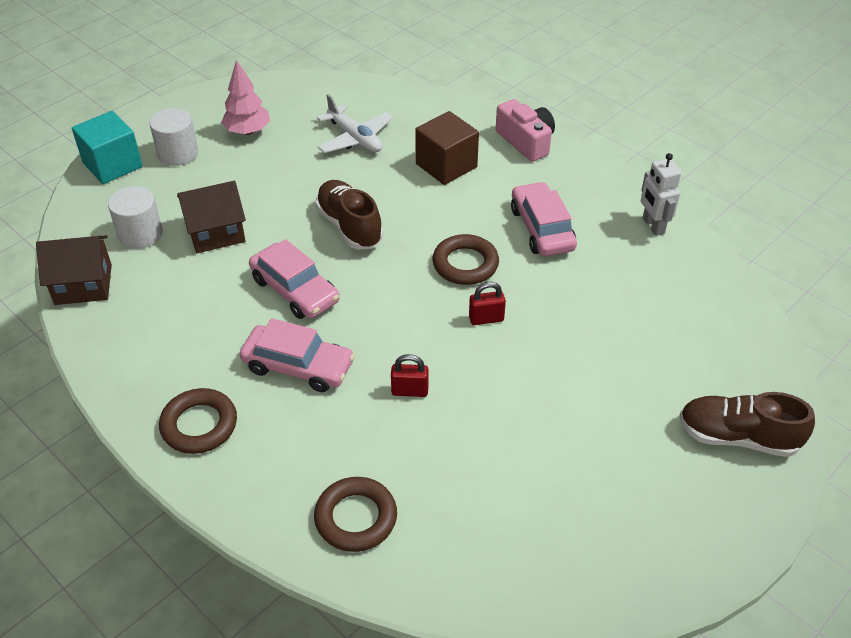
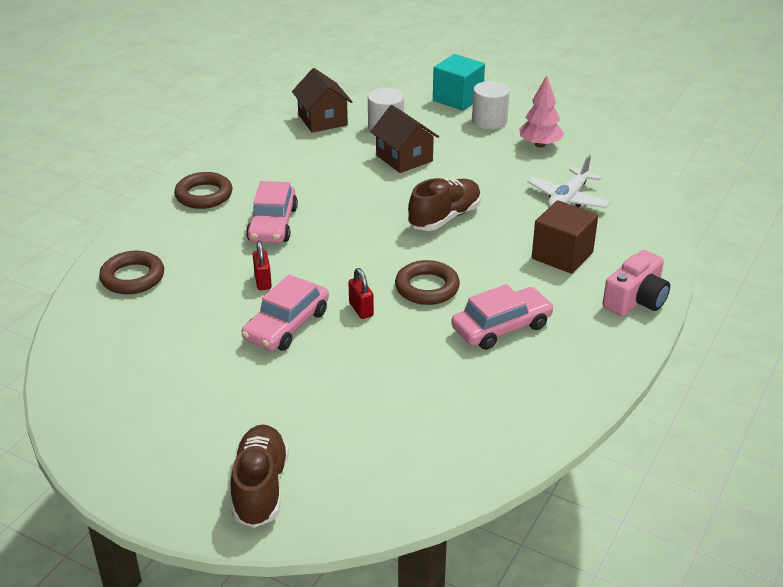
camera: 75 degrees right, 10 degrees down
pink car [249,239,340,319] -> pink car moved to [242,274,329,351]
white robot [641,153,681,236] -> none

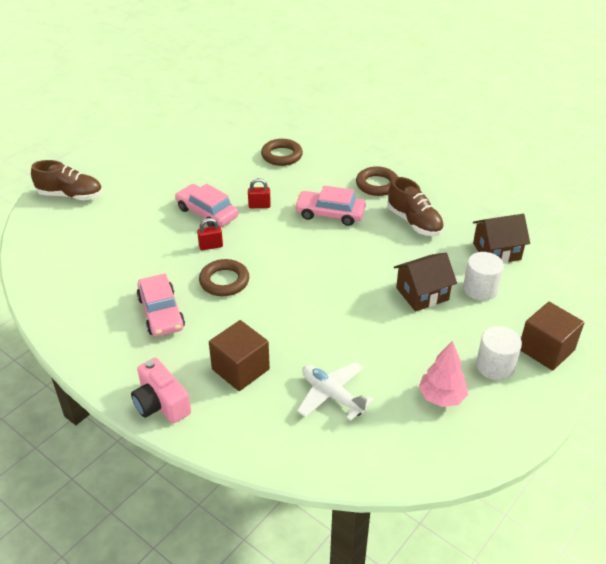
camera: 100 degrees right, 5 degrees up
brown shoe [408,178,481,231] -> brown shoe moved to [387,177,444,236]
turquoise cube [433,54,485,111] -> brown cube [520,302,584,371]

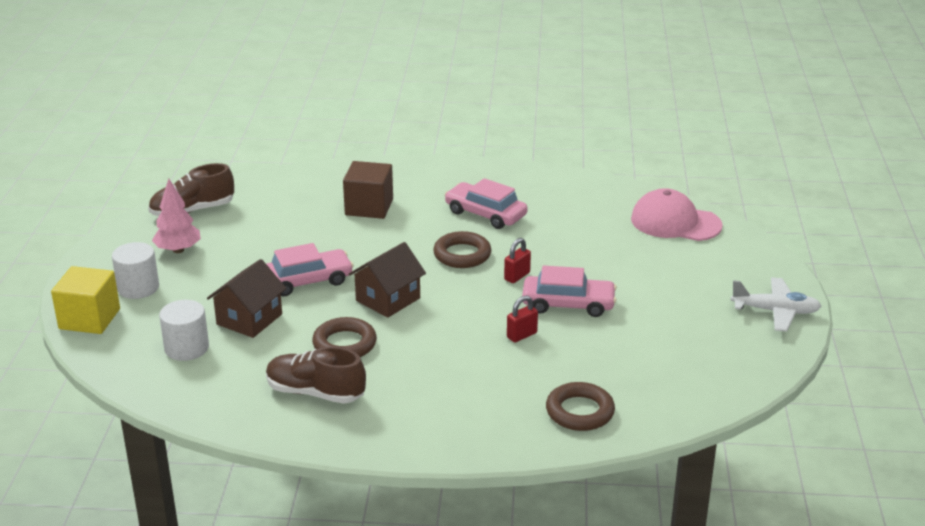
camera: 145 degrees right, 10 degrees down
brown shoe [31,160,102,200] -> brown shoe moved to [148,163,234,216]
pink camera [131,358,191,424] -> none
pink car [294,185,366,226] -> pink car moved to [266,243,354,296]
white plane [297,362,374,421] -> white plane moved to [731,277,821,331]
brown ring [356,166,398,196] -> brown ring moved to [312,317,377,357]
brown house [473,214,530,263] -> brown house moved to [349,242,426,318]
brown cube [520,302,584,371] -> yellow cube [51,266,120,334]
none -> pink cap [631,188,723,241]

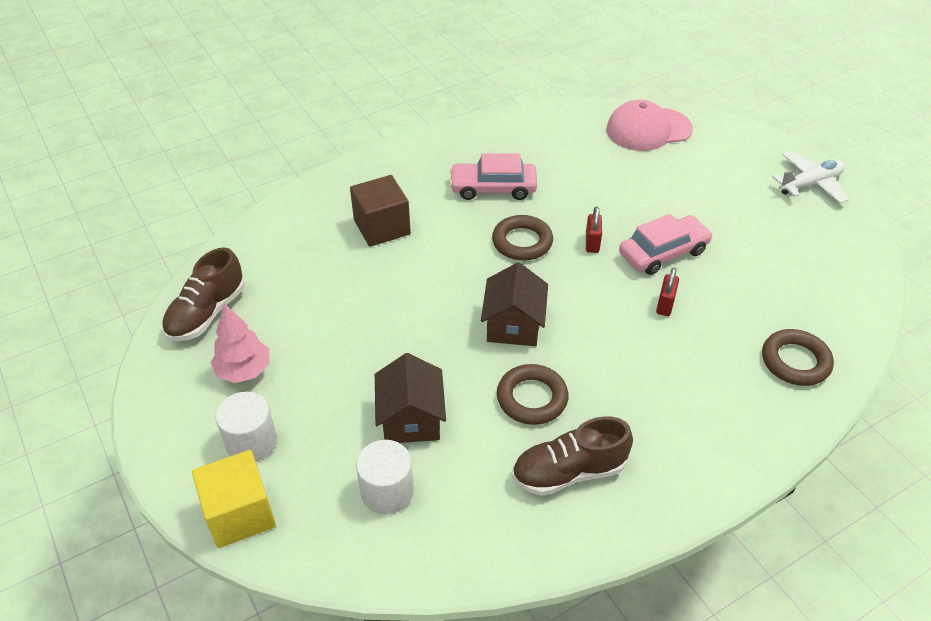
camera: 35 degrees left, 15 degrees up
pink car [266,243,354,296] -> none

